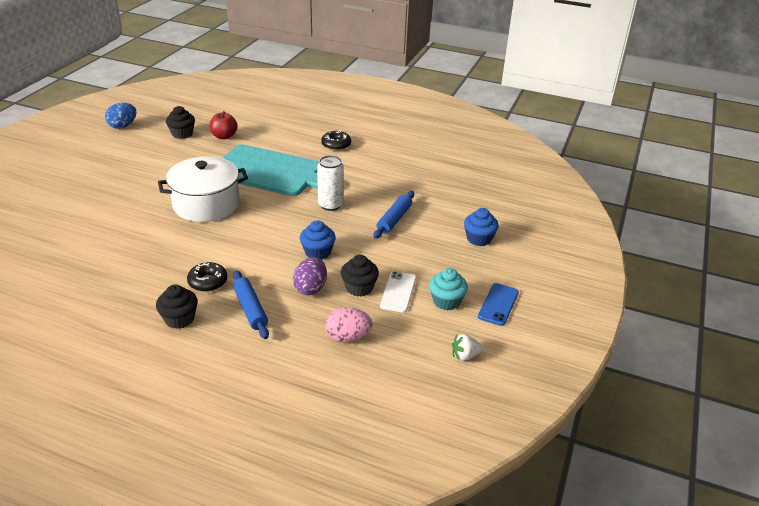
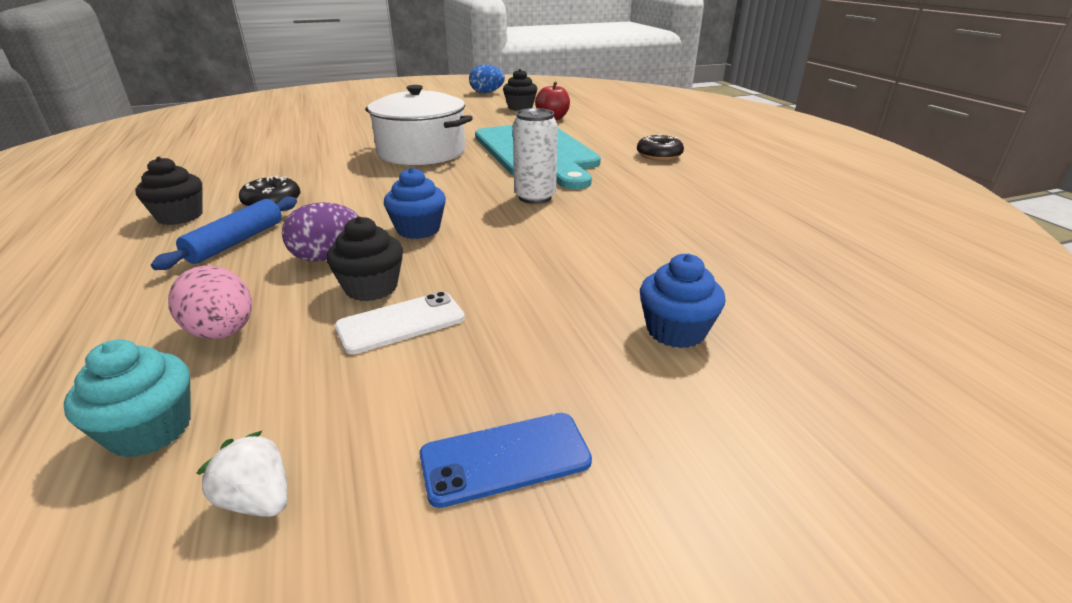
camera: 50 degrees right, 5 degrees down
blue rolling pin [373,191,414,239] -> none
turquoise cupcake [429,268,468,310] -> turquoise cupcake moved to [64,339,191,458]

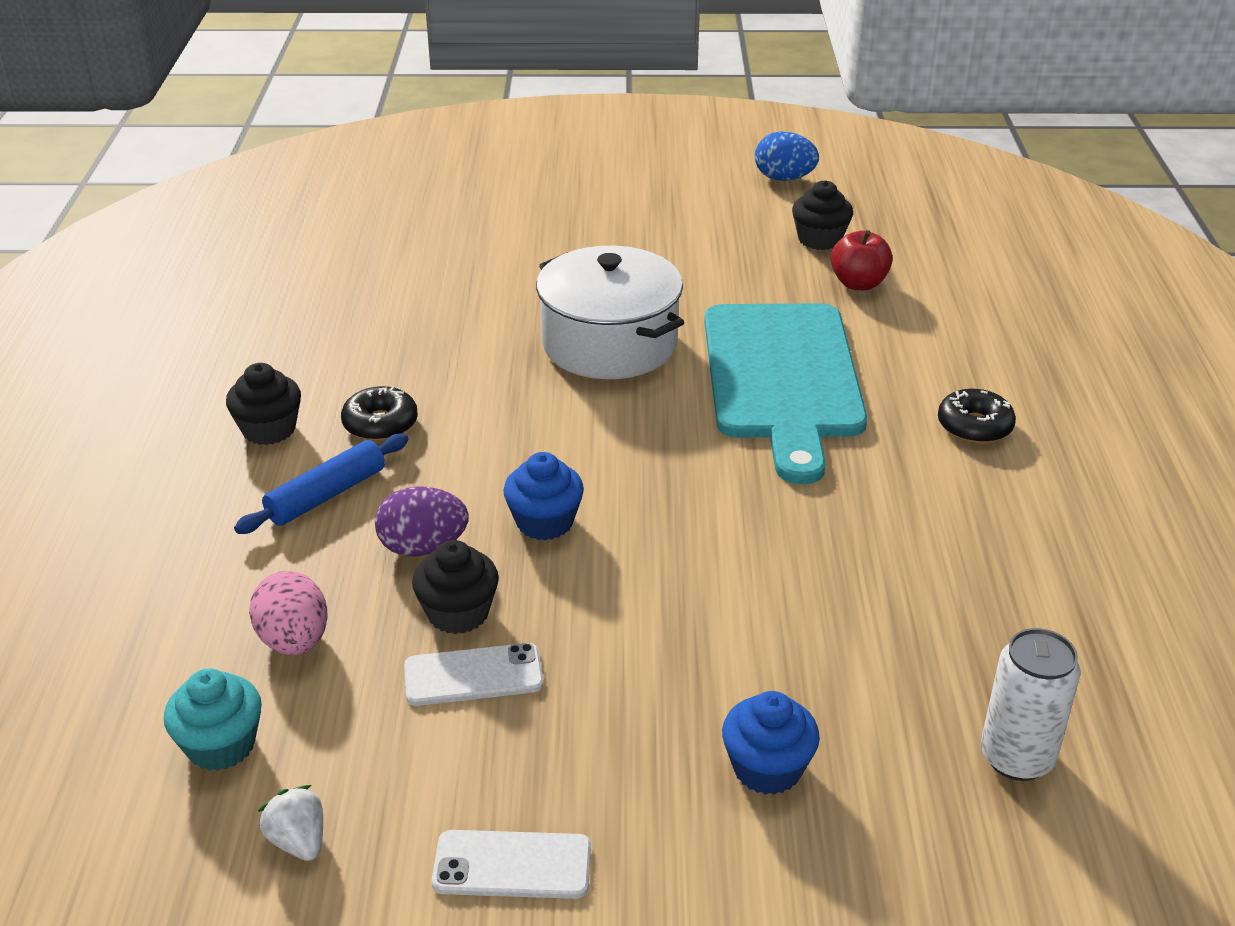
camera: 20 degrees right, 5 degrees up
blue phone [420,413,592,508] -> white phone [432,830,591,899]
white can [513,108,558,204] -> white can moved to [981,628,1081,781]

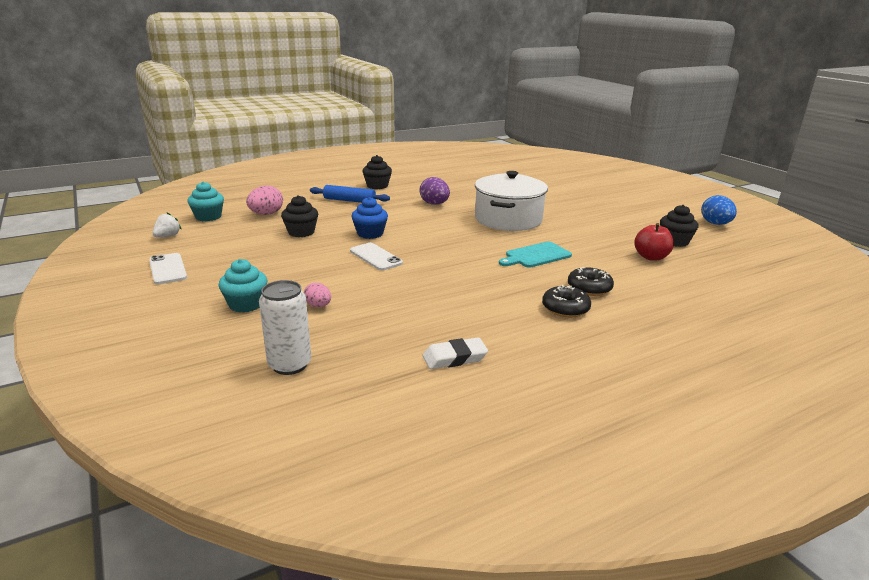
camera: 60 degrees right, 10 degrees down
black donut [341,386,418,441] -> black donut moved to [568,267,614,296]
purple egg [375,486,469,557] -> purple egg moved to [419,177,450,205]
white phone [404,643,544,706] -> white phone moved to [350,243,403,271]
turquoise cutting board [704,303,867,484] -> turquoise cutting board [499,242,572,268], size x0.47
blue cupcake [722,691,820,795] -> turquoise cupcake [219,259,267,313]
none -> pink egg [304,283,331,307]
none -> white eraser [423,338,488,369]

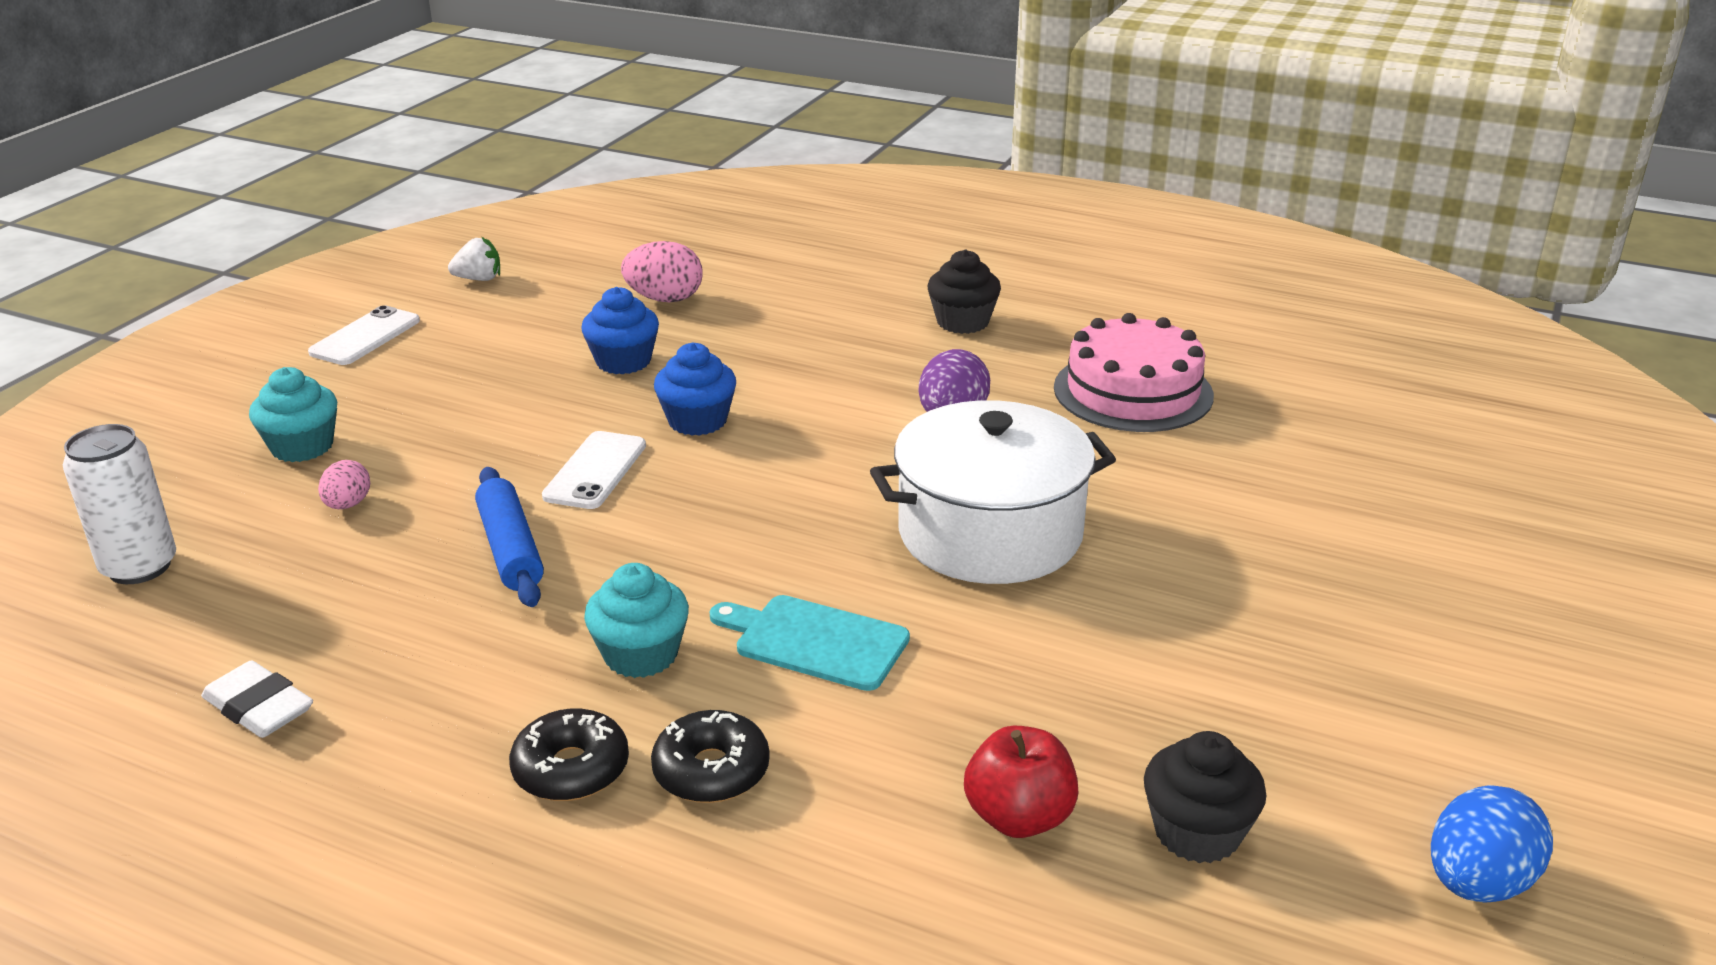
camera: 55 degrees right, 5 degrees up
turquoise cupcake [187,182,224,221] -> turquoise cupcake moved to [584,563,689,678]
black cupcake [281,195,318,237] -> blue cupcake [581,287,659,374]
blue rolling pin [310,185,390,203] -> blue rolling pin moved to [475,467,544,607]
none -> pink cake [1054,313,1214,432]

